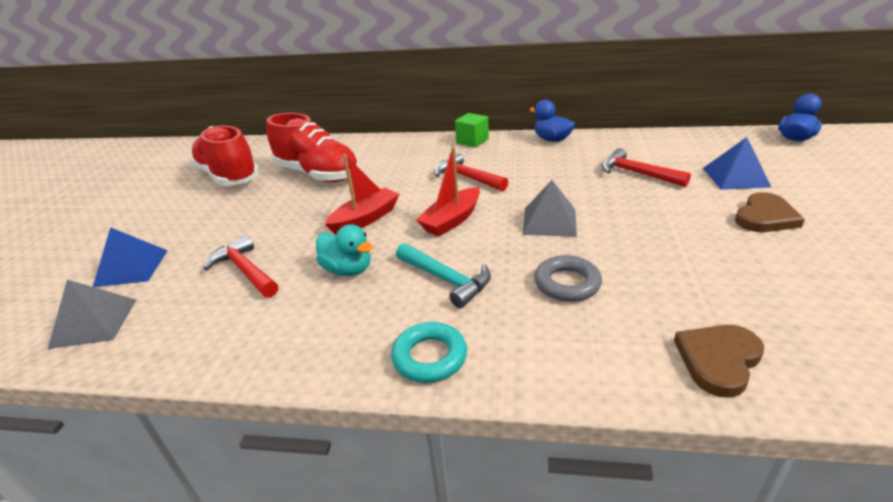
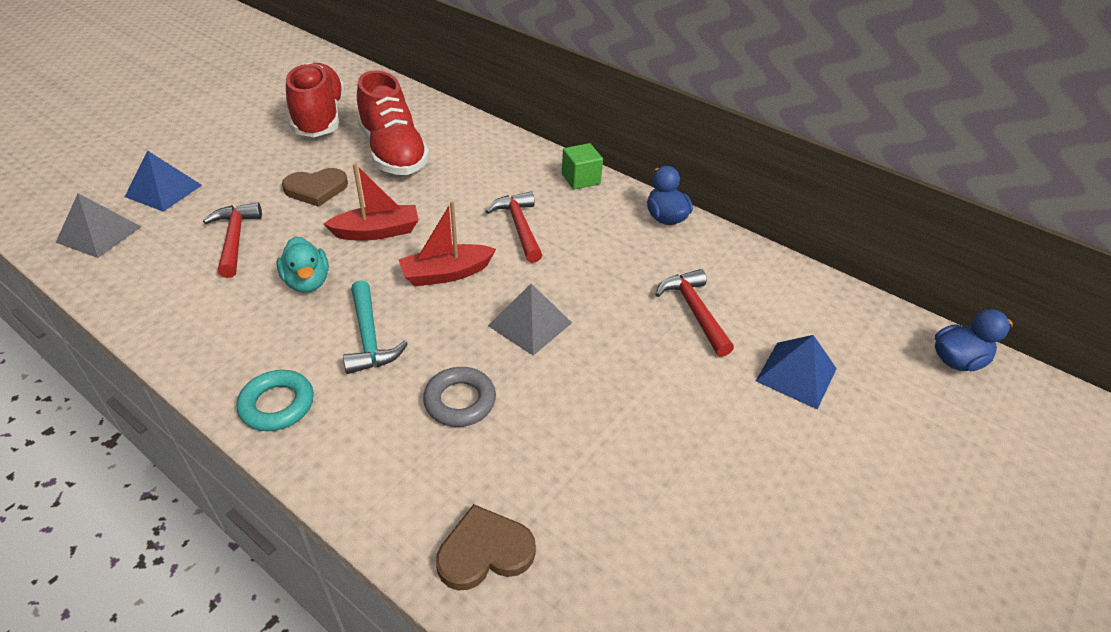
camera: 25 degrees right, 10 degrees up
brown heart [735,192,805,232] -> brown heart moved to [282,168,348,207]

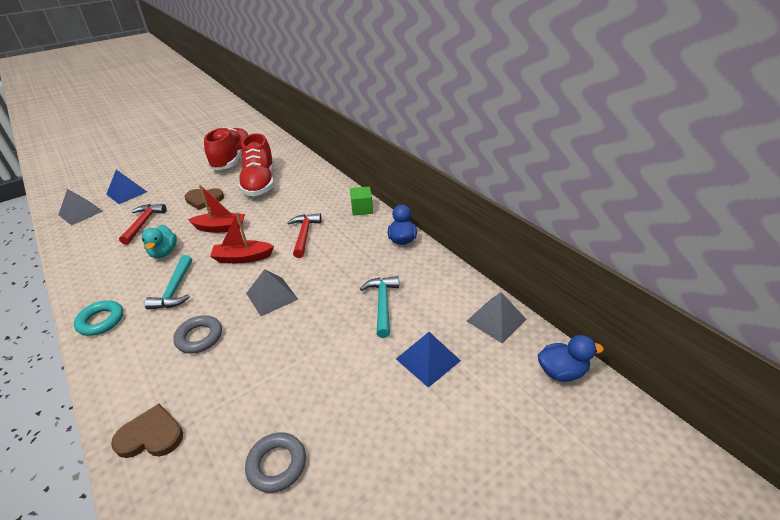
camera: 20 degrees right, 5 degrees down
red hammer [655,269,734,357] -> turquoise hammer [360,276,399,338]
none -> grey ring [245,432,306,493]
none -> grey pyramid [467,292,526,344]

